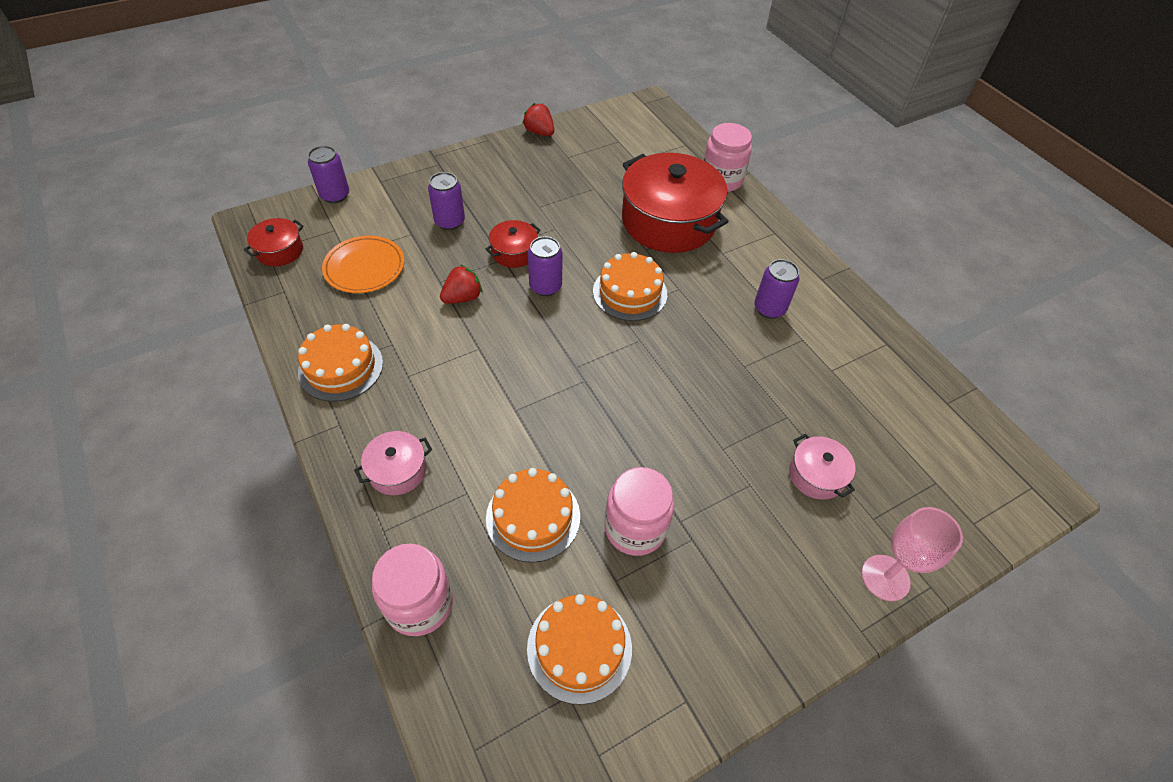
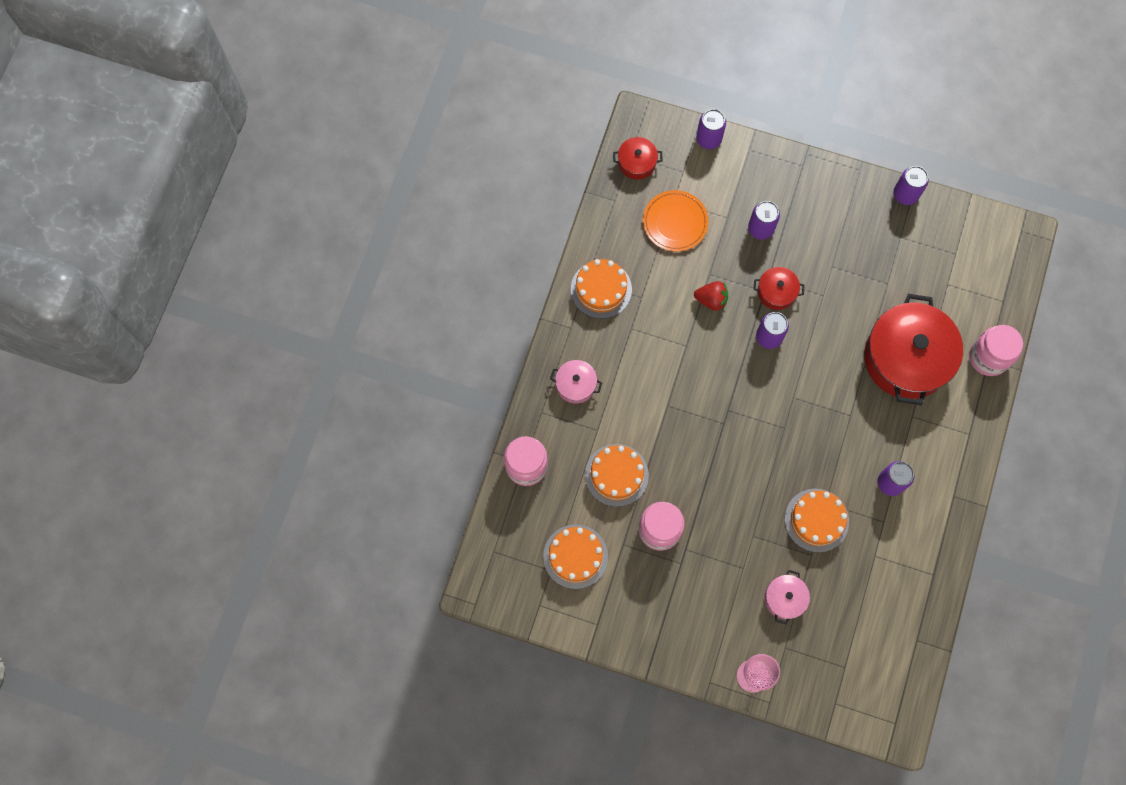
camera: 50 degrees right, 20 degrees up
red strawberry [522,103,554,136] -> purple can [894,166,929,205]
orange cake [593,252,667,321] -> orange cake moved to [785,489,849,552]

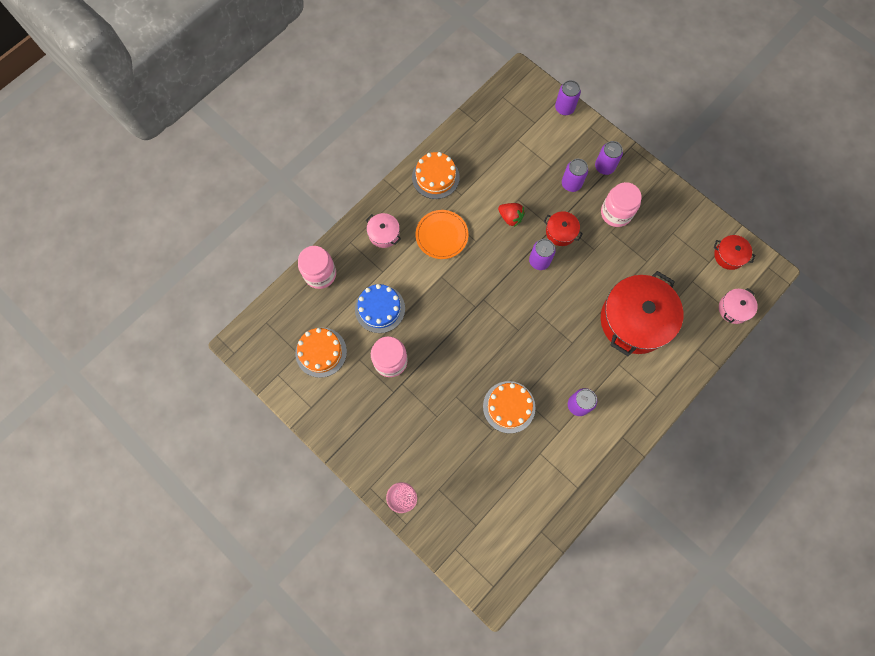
camera: 25 degrees right, 0 degrees up
orange cake [585,444,649,507] -> blue cake [355,284,405,333]
red pot [613,137,663,180] -> red pot moved to [714,235,755,270]
orange plate [643,190,708,252] -> orange plate moved to [416,210,468,259]
pink pot [765,570,810,624] -> pink pot moved to [719,288,758,324]
purple can [894,166,929,205] -> purple can moved to [595,141,623,175]
pink jar [969,325,1023,376] -> pink jar moved to [601,182,642,227]

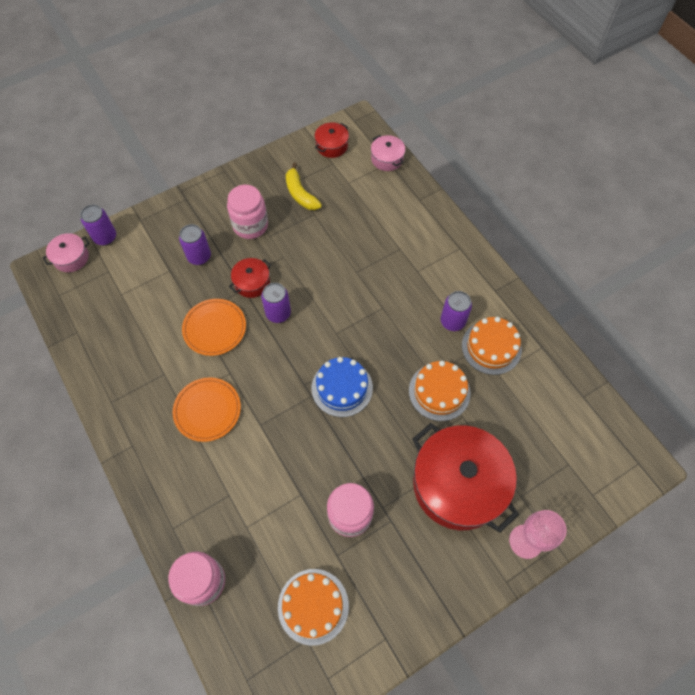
camera: 75 degrees left, 10 degrees down
blue cake [355,284,405,333] -> blue cake moved to [312,357,373,417]
pink pot [366,213,401,248] -> pink pot moved to [43,233,90,272]
orange cake [412,152,460,199] -> orange cake moved to [462,317,522,375]
red strawberry [498,203,525,227] -> orange plate [182,299,246,356]
purple can [595,141,623,175] -> none
red pot [601,271,683,356] -> red pot moved to [412,423,519,533]
none -> yellow banana [286,163,322,210]

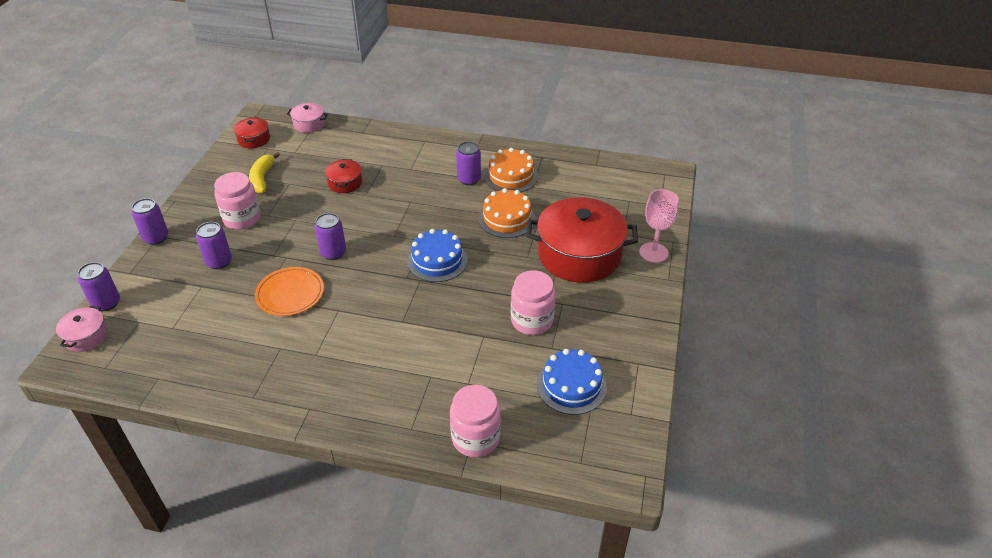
camera: 45 degrees left, 20 degrees down
orange plate [173,377,241,442] -> none
red pot [229,258,271,298] -> red pot moved to [325,159,362,193]
orange cake [278,569,349,646] -> blue cake [537,349,607,415]
yellow banana [286,163,322,210] -> yellow banana turned 75 degrees clockwise [249,152,280,193]
none -> purple can [132,198,168,245]

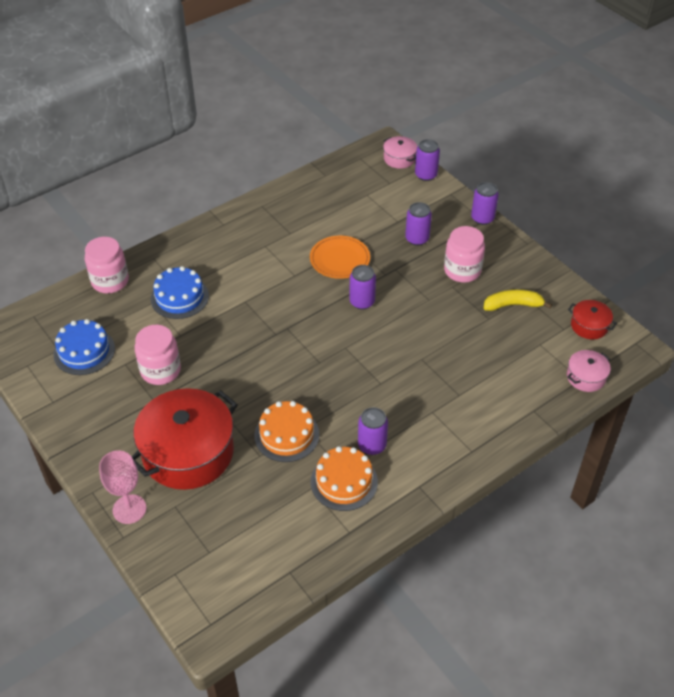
camera: 130 degrees right, 5 degrees up
yellow banana [249,152,280,193] -> yellow banana turned 45 degrees counterclockwise [483,289,552,311]
red pot [325,159,362,193] -> none
blue cake [407,229,467,282] -> blue cake moved to [151,266,209,319]

